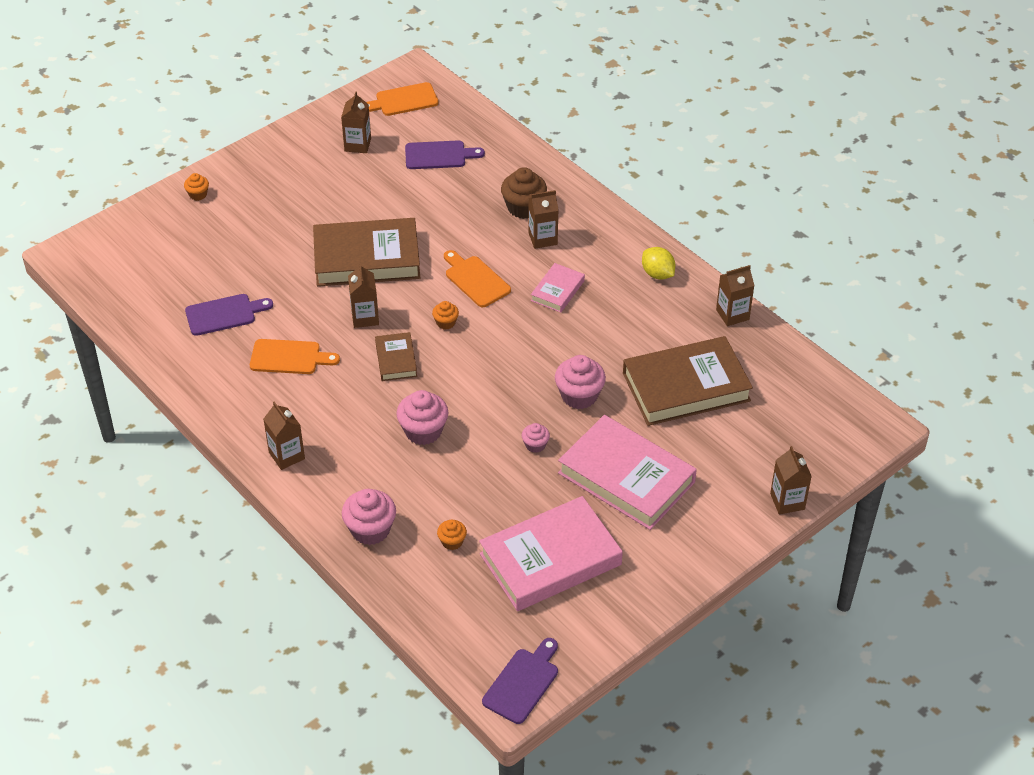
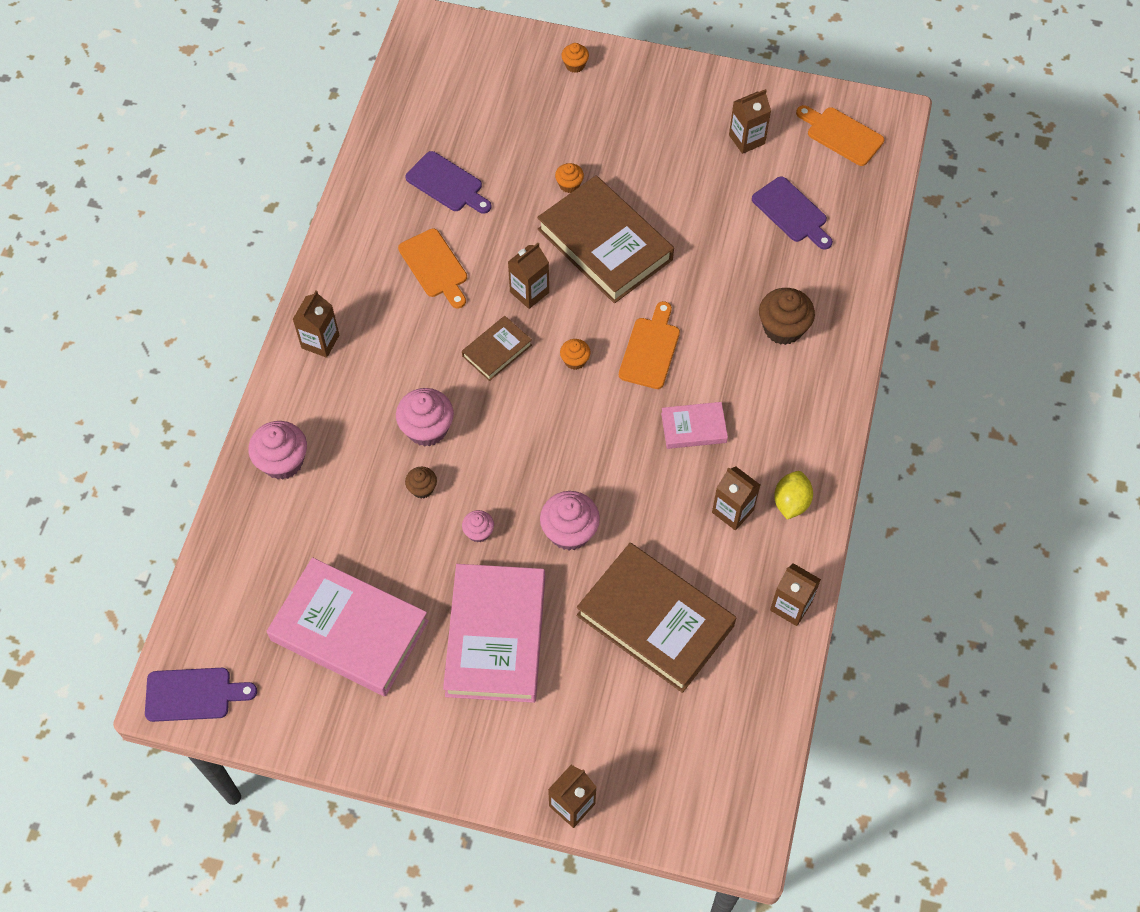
camera: 55 degrees right, 15 degrees up
orange cupcake [437,520,467,550] -> orange cupcake moved to [555,163,584,193]
brown carton [528,190,559,249] -> brown carton moved to [712,467,760,530]
none -> brown cupcake [405,467,437,498]

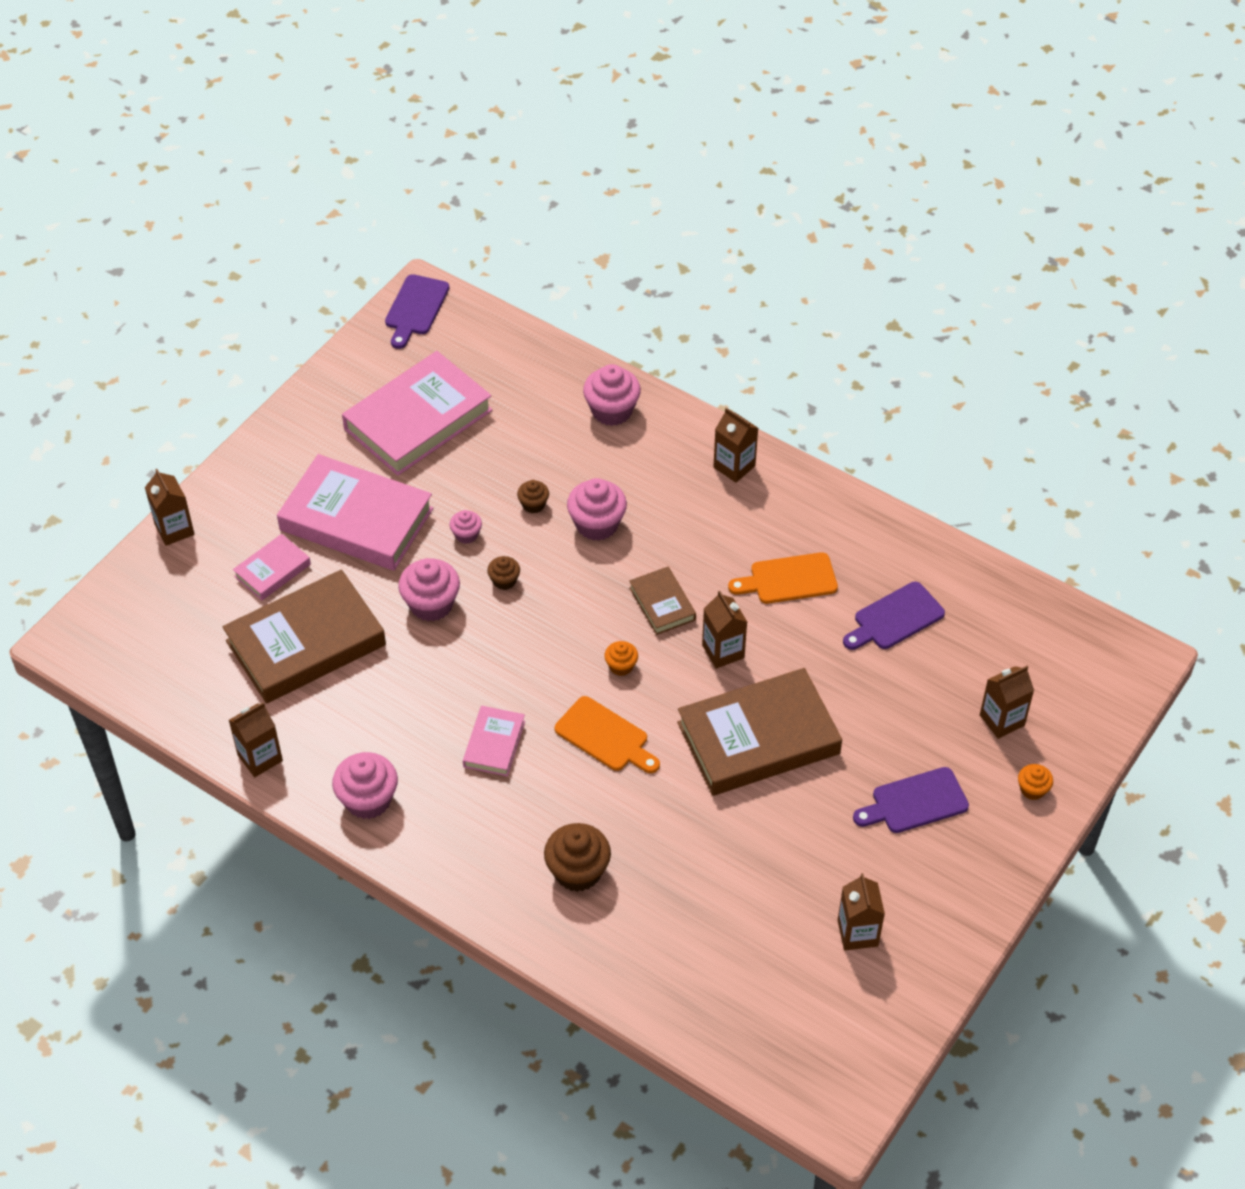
camera: 110 degrees right, 10 degrees down
orange cupcake [555,163,584,193] -> none
brown carton [712,467,760,530] -> brown carton moved to [980,666,1034,739]
purple cutting board [752,176,833,250] -> purple cutting board moved to [853,767,969,833]
yellow lemon [774,471,813,519] -> pink cupcake [332,752,398,819]
orange cutting board [796,105,884,166] -> none
none -> pink book [233,534,311,601]
none -> brown cupcake [487,556,520,590]

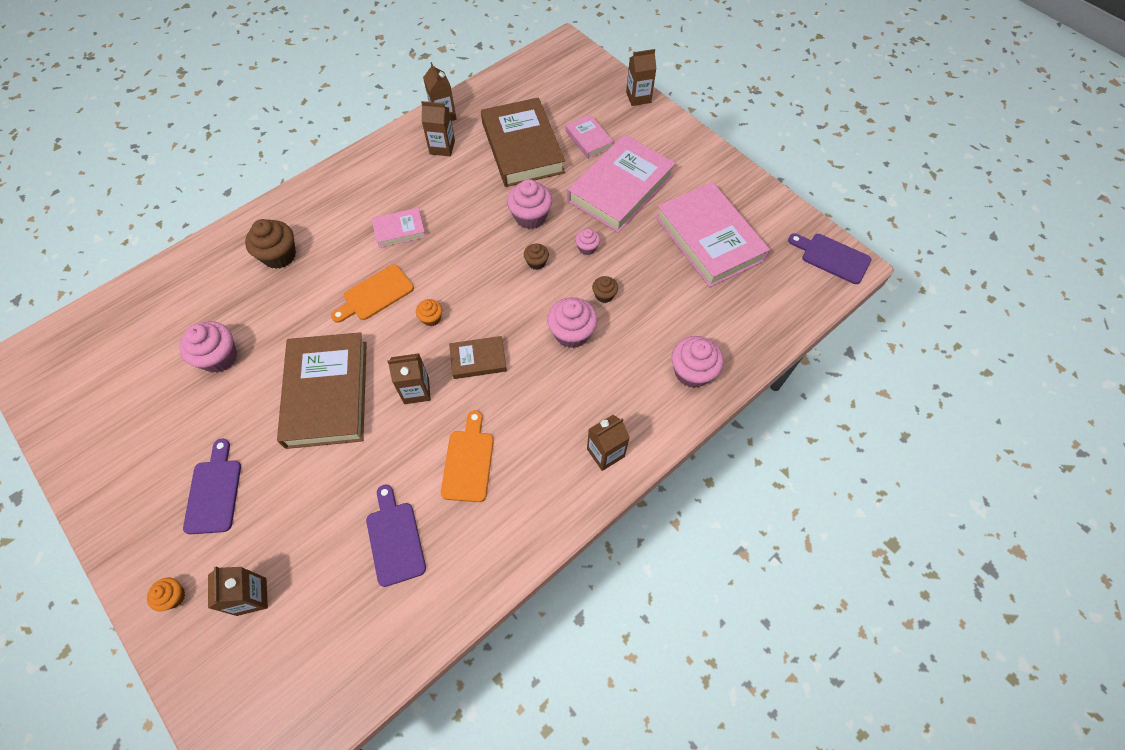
camera: 105 degrees right, 10 degrees up
pink cupcake [332,752,398,819] -> pink cupcake moved to [179,321,237,373]
pink book [463,706,525,776] -> pink book turned 45 degrees counterclockwise [372,208,426,248]
brown carton [838,873,885,950] -> brown carton moved to [421,101,455,156]

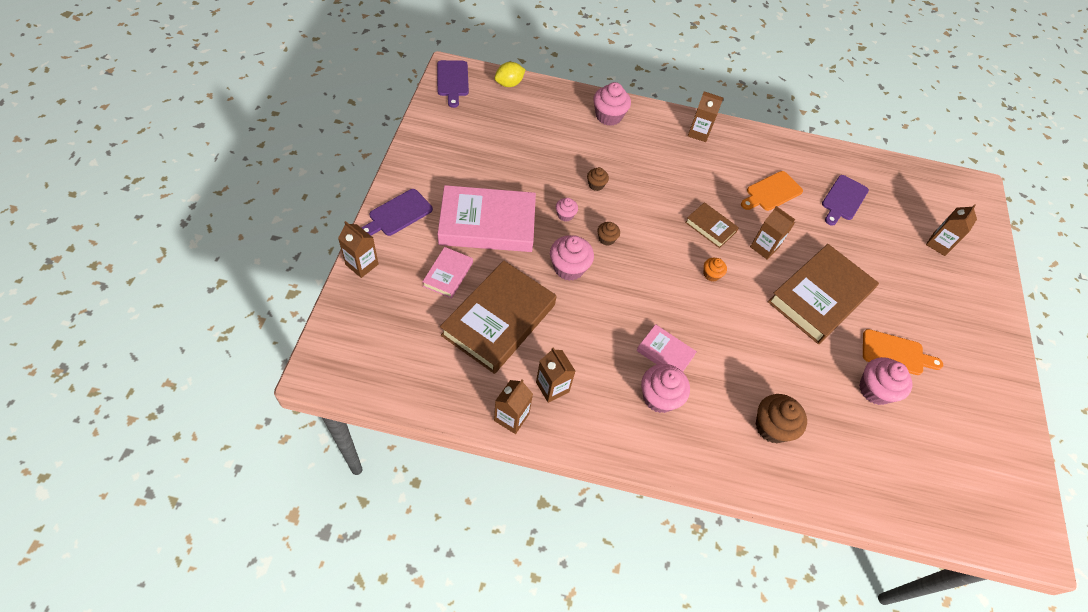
camera: 135 degrees left, 5 degrees down
orange cupcake [147,578,185,611] -> none
purple cutting board [183,439,241,534] -> purple cutting board moved to [361,189,433,236]
orange cutting board [331,264,414,323] -> orange cutting board moved to [863,329,943,375]
pink cupcake [547,297,598,348] -> pink cupcake moved to [641,364,690,413]
pink book [656,182,770,287] -> none
none -> yellow lemon [495,62,525,87]

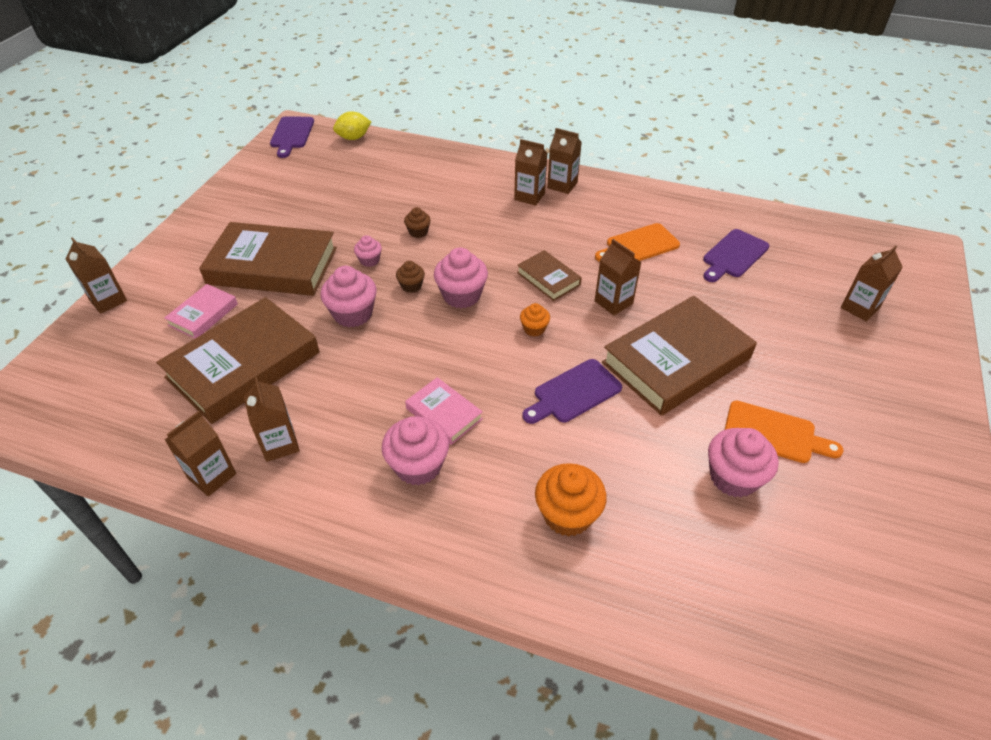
camera: 15 degrees right, 10 degrees down
purple cutting board [361,189,433,236] -> purple cutting board moved to [522,359,622,424]
pink book [438,185,536,252] -> brown book [199,222,337,296]
pink cupcake [593,82,631,126] -> pink cupcake moved to [434,247,488,308]
brown cupcake [756,394,807,443] -> orange cupcake [535,463,607,537]
none -> brown carton [514,139,547,206]

